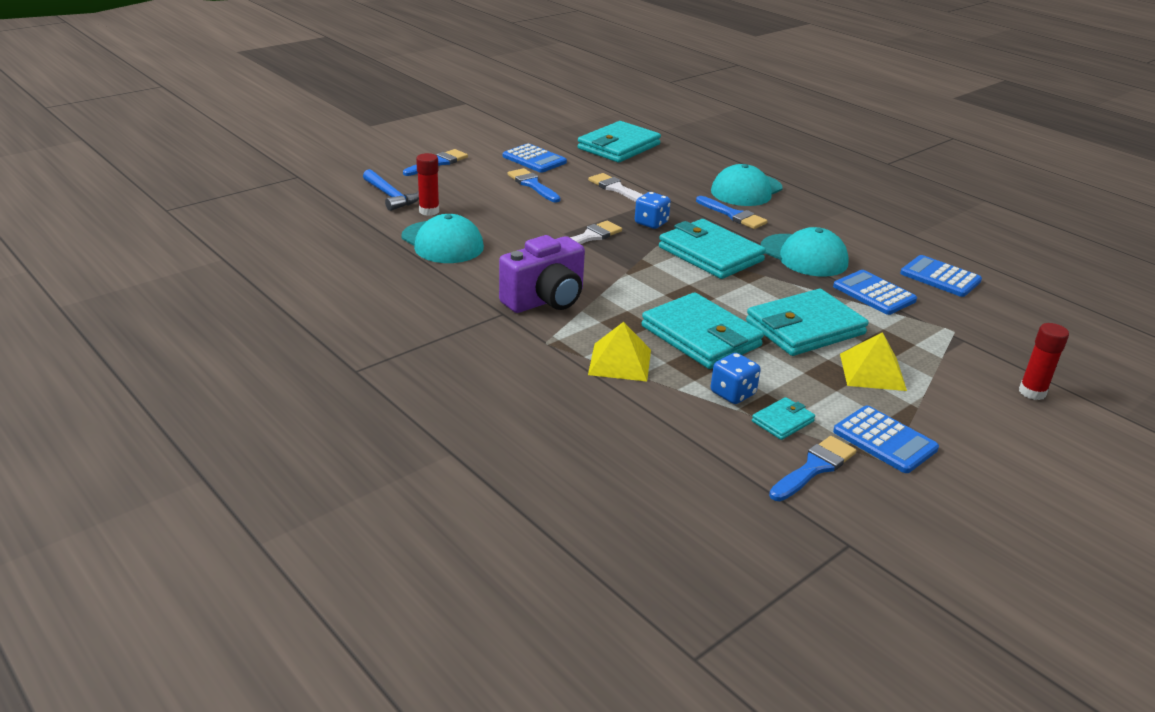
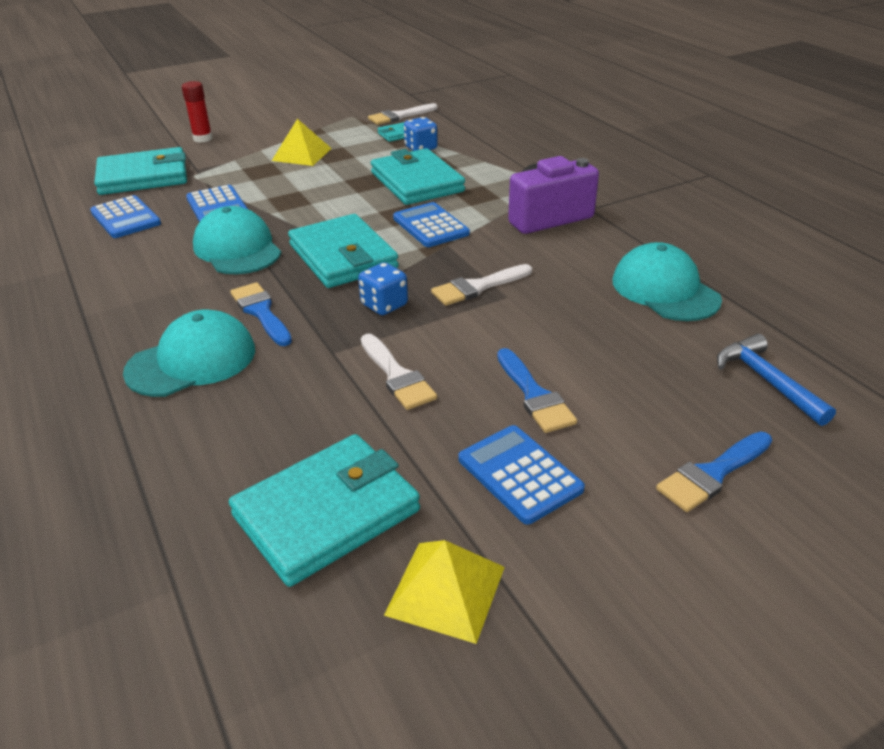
camera: 165 degrees left, 5 degrees up
red glue stick [416,153,439,216] -> none
yellow pyramid [588,322,651,382] -> yellow pyramid moved to [384,540,505,644]
turquoise wallet [746,289,869,356] -> turquoise wallet moved to [94,147,187,195]
blue brush [769,436,856,501] -> white brush [368,103,438,125]
blue calculator [833,406,939,473] -> blue calculator moved to [393,202,470,247]

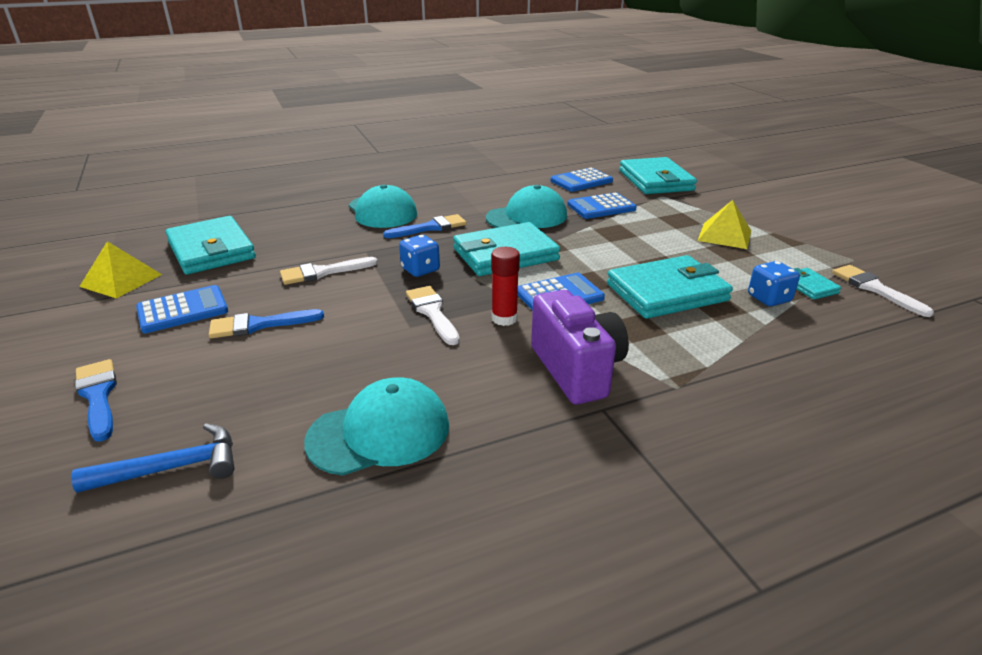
camera: 95 degrees right, 5 degrees down
red glue stick [182,81,213,143] -> red glue stick moved to [491,247,520,326]

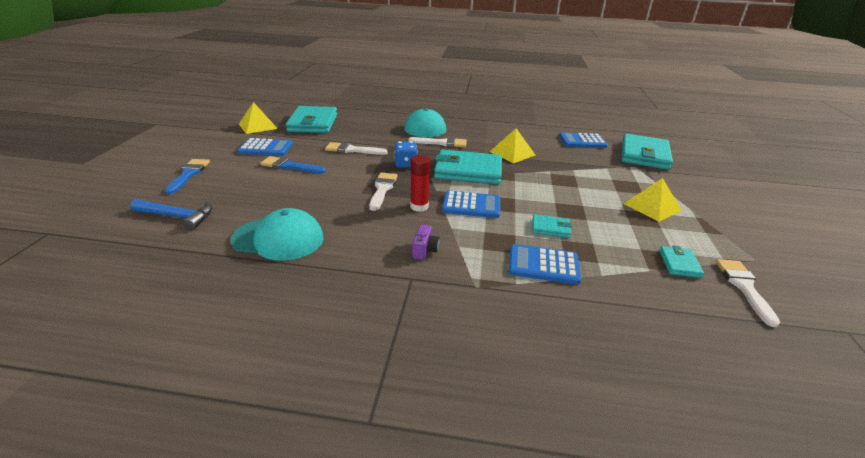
camera: 30 degrees right, 0 degrees up
blue brush [383,214,467,238] -> white brush [408,137,467,147]
turquoise cap [486,185,567,228] -> yellow pyramid [490,128,536,163]
purple camera [531,290,629,405] -> purple camera [412,225,440,260], size x0.43
blue calculator [567,192,637,219] -> blue calculator moved to [509,244,581,285]
turquoise wallet [607,255,733,319] -> turquoise wallet [532,214,572,238], size x0.46
blue dice [748,261,800,306] -> none

